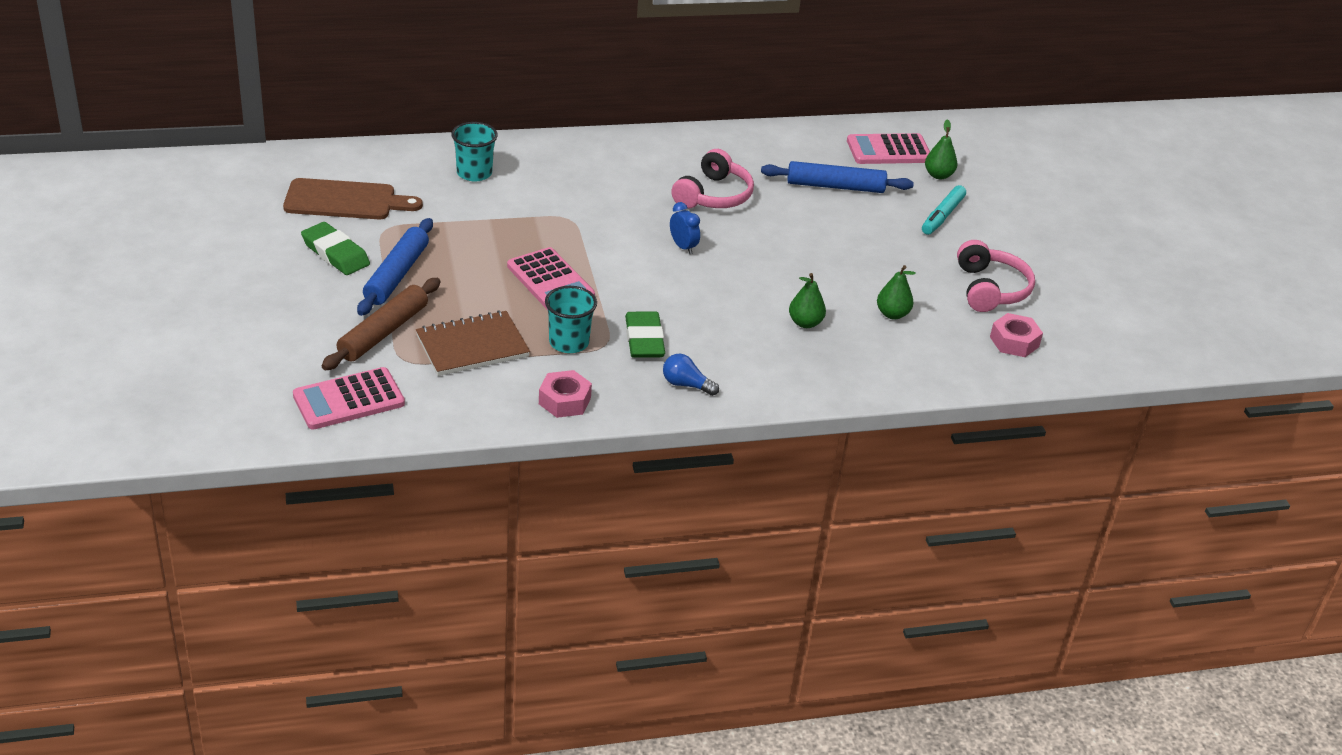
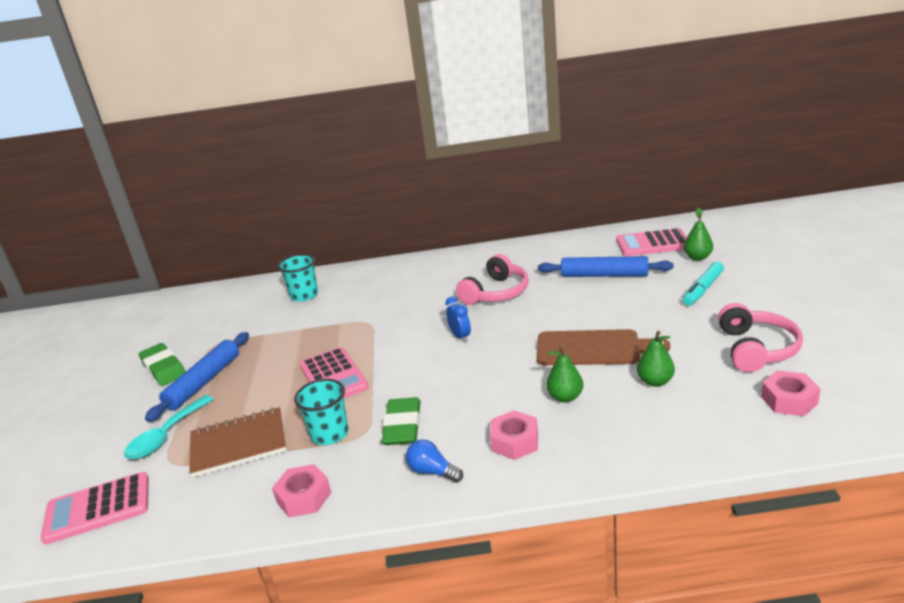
camera: 15 degrees right, 10 degrees down
brown cutting board [283,178,423,219] -> brown cutting board moved to [536,329,670,365]
brown rolling pin [322,278,441,370] -> turquoise spoon [124,395,214,459]
none -> pink nut [490,410,538,460]

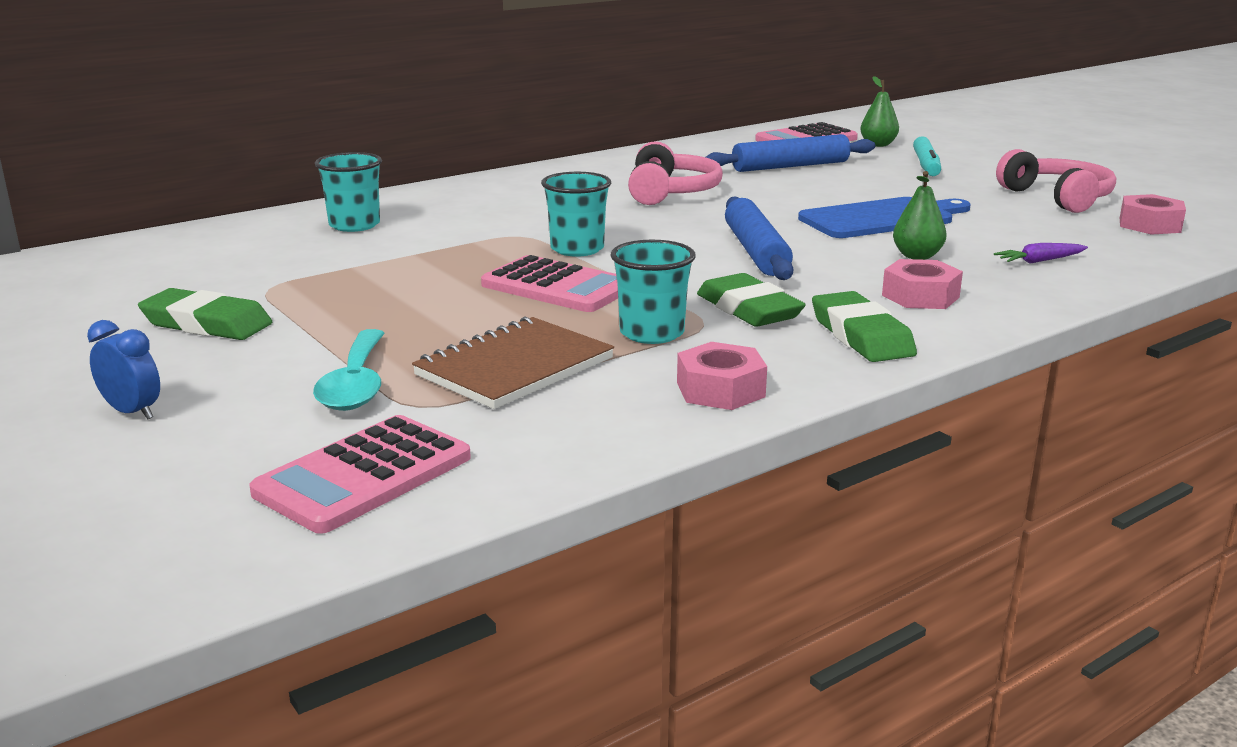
camera: 35 degrees left, 5 degrees down
blue rolling pin [145,332,249,422] -> blue rolling pin moved to [725,196,793,280]
blue light bulb [406,439,463,483] -> green eraser [812,291,917,362]
blue clock [445,297,471,342] -> blue clock moved to [87,320,160,420]
brown cutting board [536,329,670,365] -> blue cutting board [798,197,970,238]
green pear [637,331,675,387] -> none
none -> turquoise cup [541,172,611,257]
none -> purple carrot [994,243,1088,264]

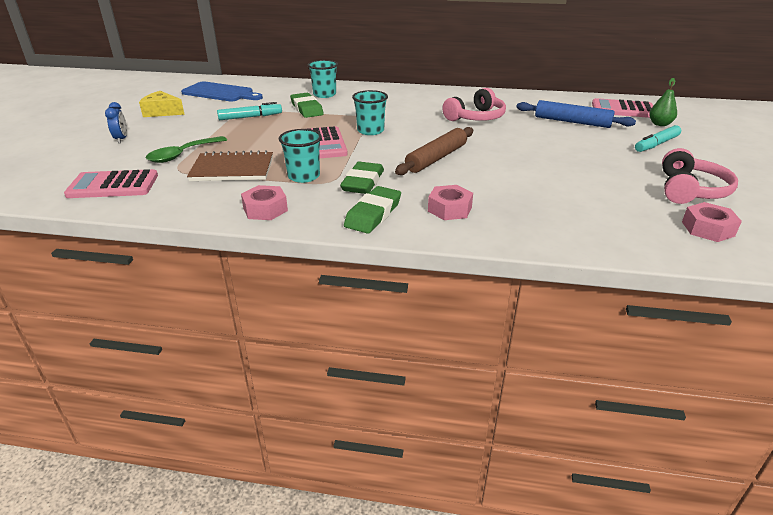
camera: 45 degrees right, 10 degrees up
green eraser [138,288,272,340] -> green eraser moved to [290,93,324,118]
turquoise spoon [313,329,385,411] -> green spoon [146,136,227,163]
blue rolling pin [725,196,793,280] -> brown rolling pin [395,127,473,175]
blue cutting board [798,197,970,238] -> blue cutting board moved to [181,81,263,102]
green pear [893,171,946,260] -> none
purple carrot [994,243,1088,264] -> none
none -> yellow cheese [139,91,185,117]
none -> turquoise marker [217,102,282,120]

